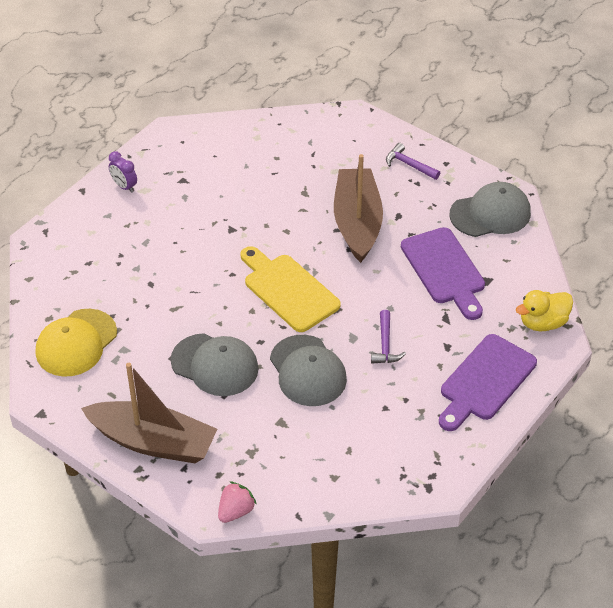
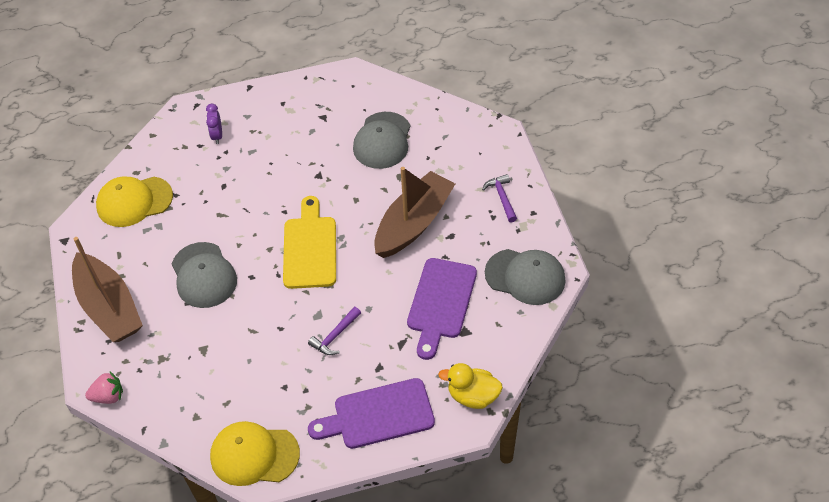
camera: 40 degrees right, 5 degrees up
purple clock [109,151,137,193] -> purple clock moved to [206,104,222,144]
grey cap [270,335,347,406] -> grey cap moved to [353,112,410,169]
none -> yellow cap [210,421,300,486]

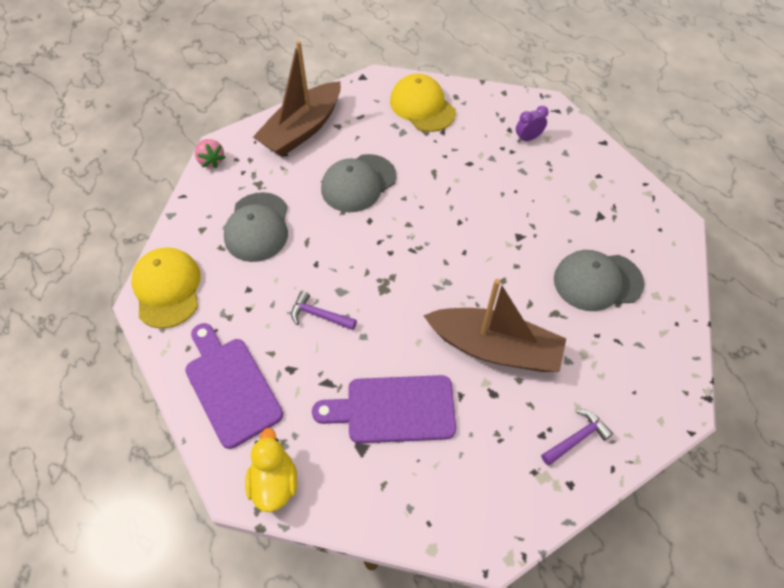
camera: 70 degrees right, 5 degrees up
yellow cutting board [283,196,336,289] -> none
grey cap [485,249,566,305] -> grey cap moved to [224,192,288,262]

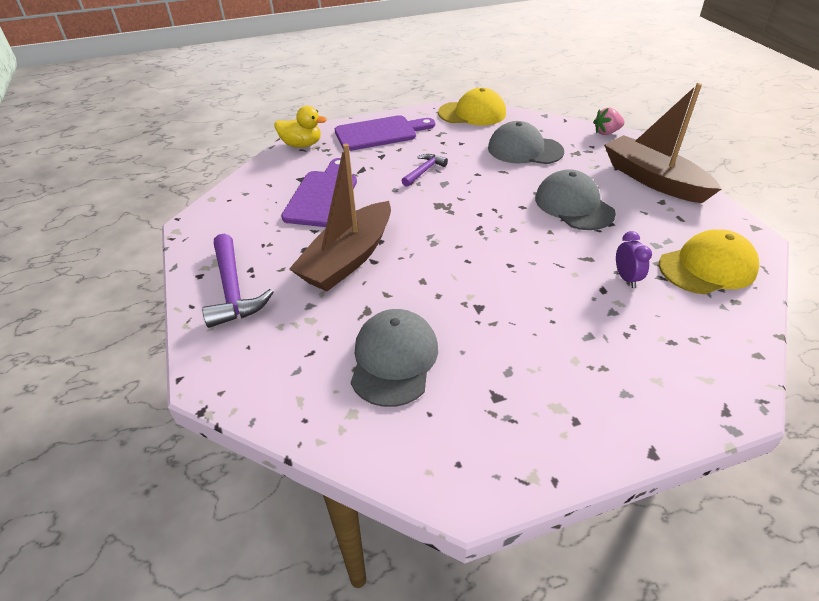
camera: 105 degrees right, 15 degrees down
purple clock [516,106,549,142] -> purple clock moved to [616,231,652,288]
purple hammer [541,409,613,465] -> purple hammer [202,234,273,328], size x1.70

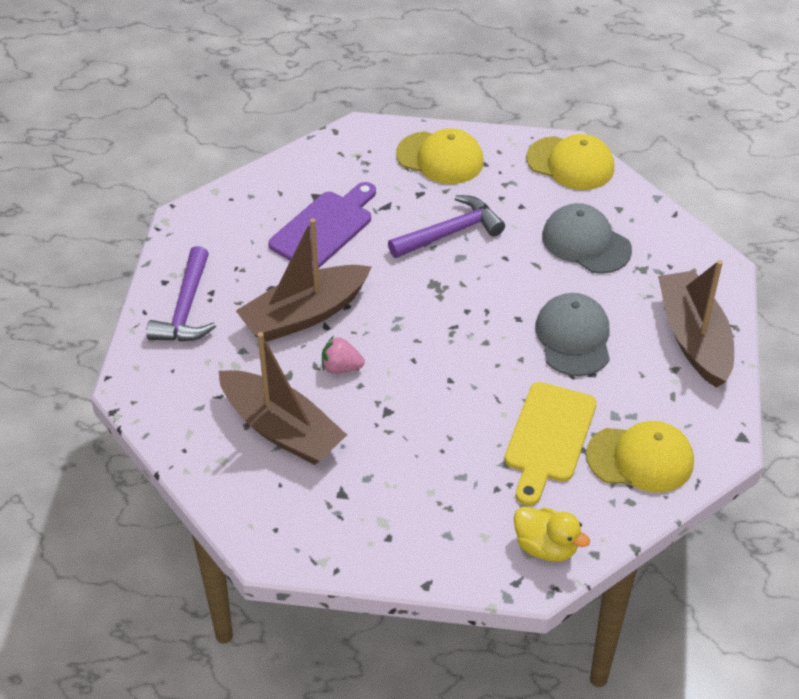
camera: 25 degrees right, 5 degrees up
yellow duck [275,106,327,148] -> yellow duck moved to [514,507,590,562]
purple cutting board [335,115,435,151] -> yellow cap [396,129,484,184]
grey cap [351,309,438,407] -> brown boat [219,332,347,465]
purple hammer [402,154,448,187] -> purple hammer [388,195,505,258], size x1.70
pink strawberry [593,108,625,135] -> pink strawberry moved to [322,336,365,374]
purple clock [616,231,652,288] -> yellow cutting board [504,382,597,506]

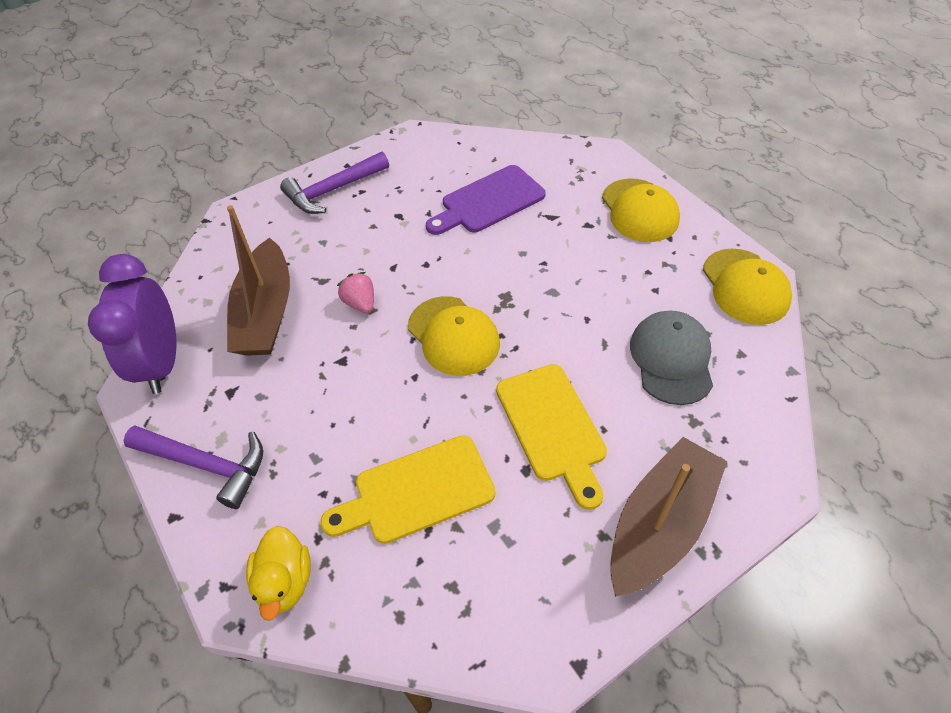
camera: 50 degrees right, 5 degrees up
brown boat [236,218,371,342] -> none
purple cutting board [269,182,376,271] -> purple cutting board turned 150 degrees clockwise [426,165,546,235]
purple hammer [388,195,505,258] -> purple hammer moved to [124,425,263,509]
grey cap [535,293,610,376] -> yellow cutting board [496,364,607,510]
yellow cap [586,421,694,493] -> yellow cap moved to [408,296,500,376]
none -> purple clock [88,254,176,394]

